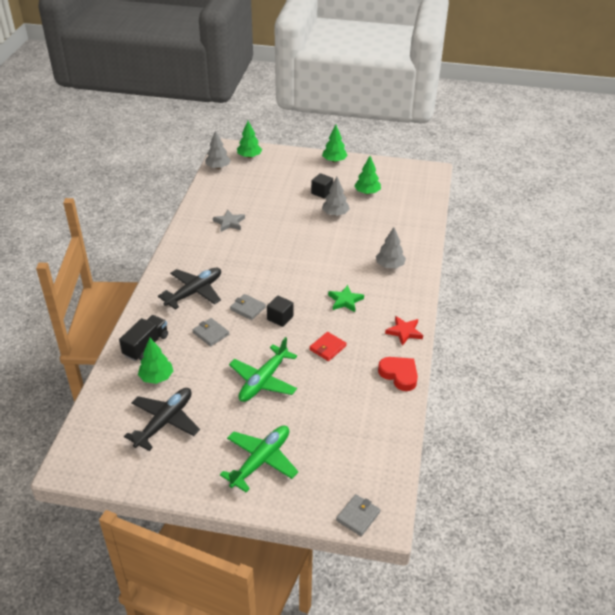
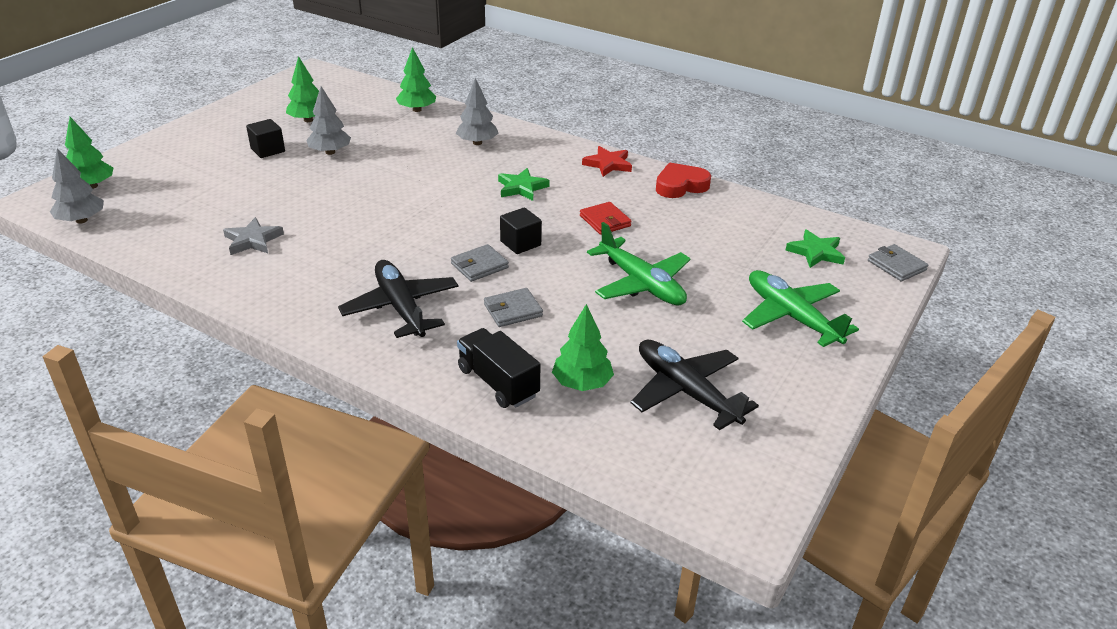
camera: 70 degrees left, 5 degrees down
green tree [322,125,348,163] -> green tree moved to [396,47,436,112]
none -> green star [786,229,845,268]

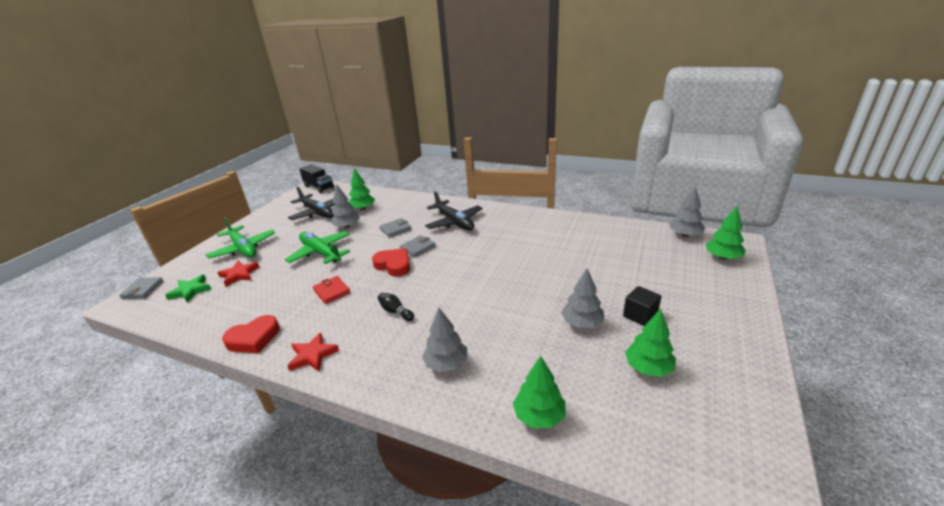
camera: 175 degrees right, 5 degrees down
grey star [223,217,284,255] -> none
black truck [457,328,540,408] -> black truck moved to [299,164,334,193]
green star [498,168,550,201] -> black bowling pin [378,293,414,321]
black cube [500,207,542,254] -> red heart [372,248,410,277]
grey wallet [868,244,928,281] -> grey wallet turned 45 degrees clockwise [119,277,163,299]
none -> red star [217,261,259,287]
none -> grey tree [331,184,360,228]

